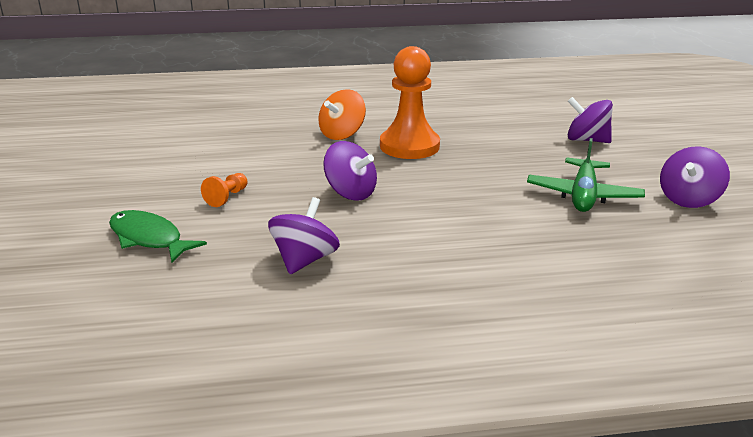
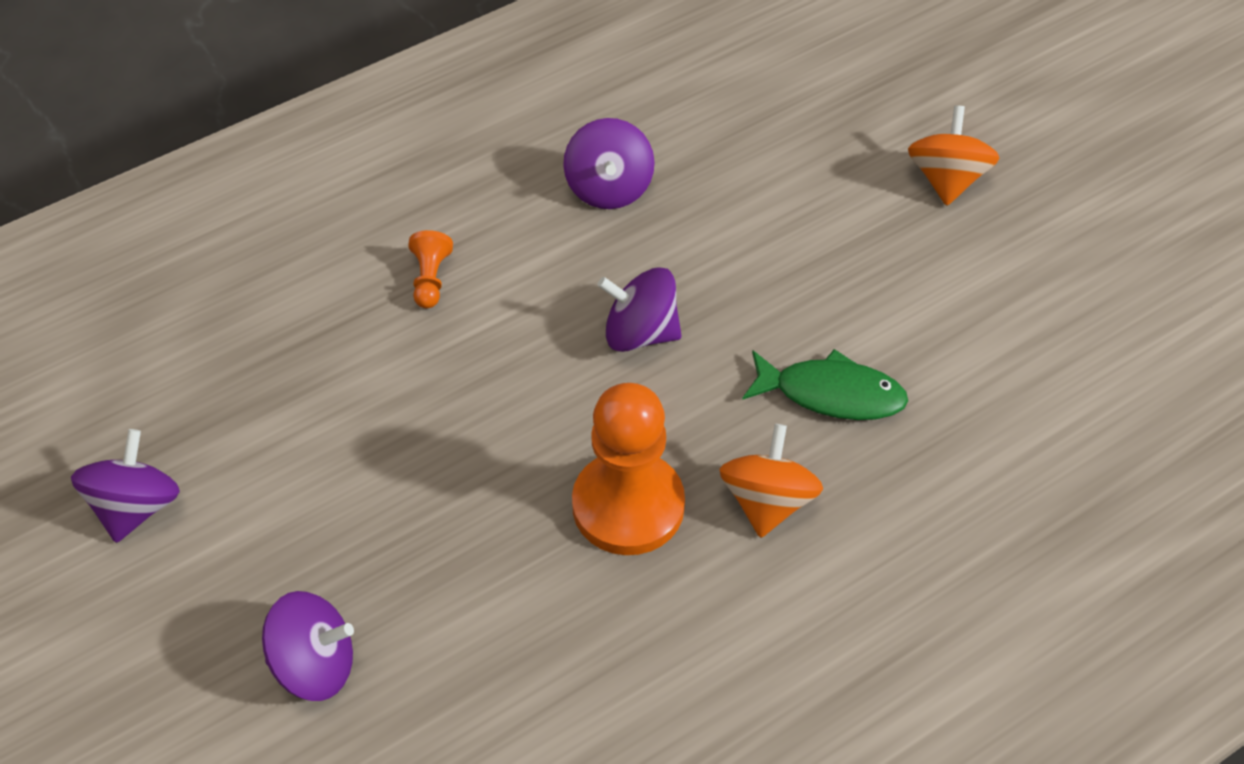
camera: 155 degrees right, 25 degrees up
green fish [109,210,207,263] -> green fish moved to [742,349,908,420]
orange pawn [201,173,247,207] -> orange pawn moved to [408,230,453,308]
green plane [527,138,645,212] -> none
none -> orange spinning top [908,105,999,206]

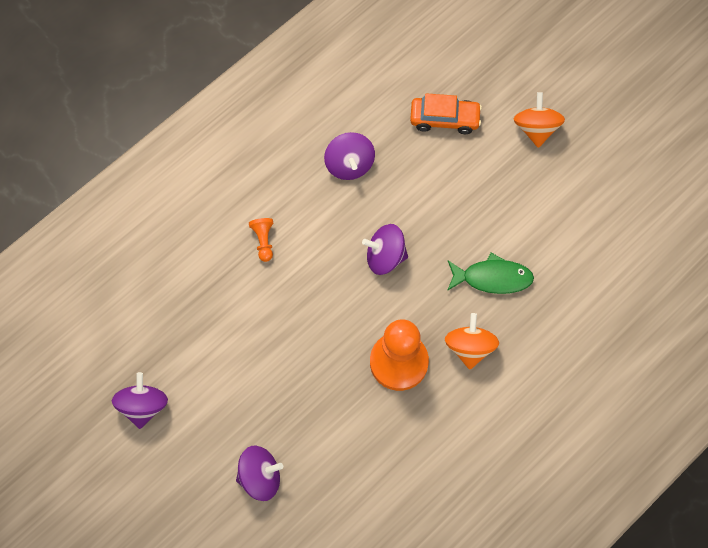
camera: 10 degrees left, 15 degrees up
none -> orange car [410,93,482,134]

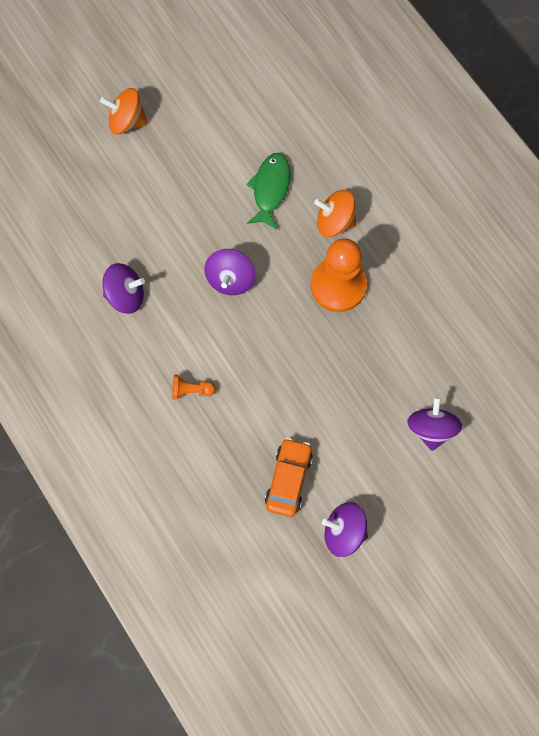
camera: 80 degrees left, 5 degrees up
orange car [410,93,482,134] -> orange car moved to [265,438,313,517]

